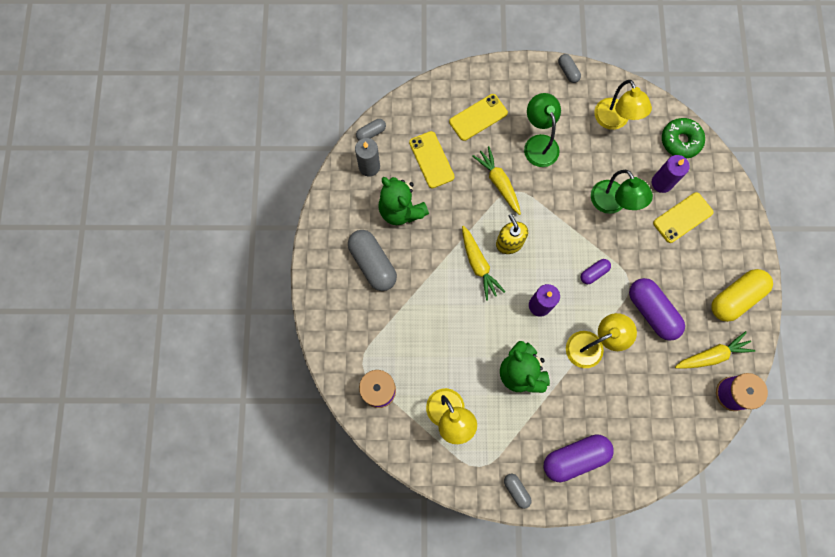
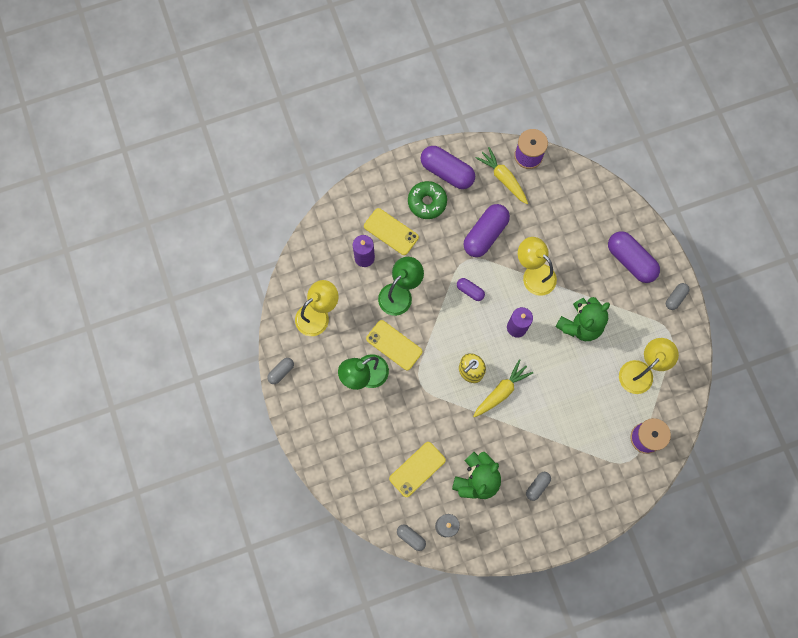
camera: 110 degrees left, 0 degrees up
grey capsule [348,230,397,291] -> grey capsule [526,472,551,501], size x0.51
yellow phone [449,94,508,141] -> yellow phone moved to [366,320,422,370]
yellow carrot [472,146,521,215] -> none
green donut [662,118,705,159] -> green donut moved to [408,181,447,219]
yellow capsule [711,269,773,322] -> purple capsule [421,146,475,189]

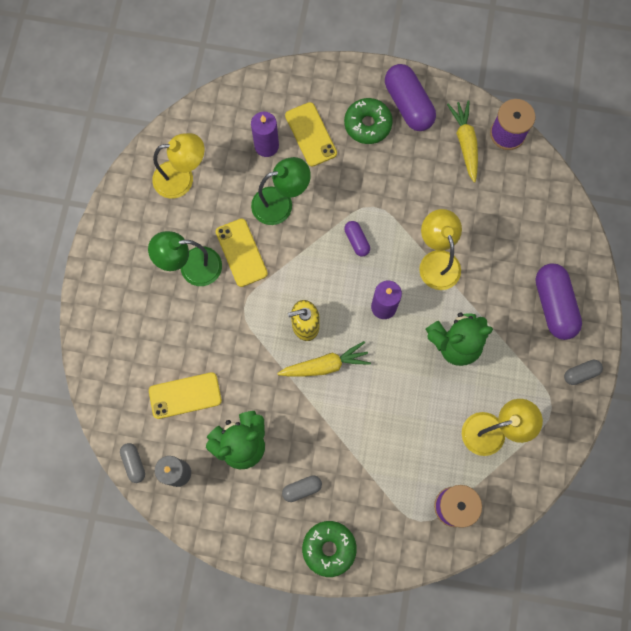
camera: 30 degrees right, 0 degrees up
grey capsule [267,358,294,384] -> none
purple capsule [463,204,510,257] -> none
none -> green donut [302,521,357,577]

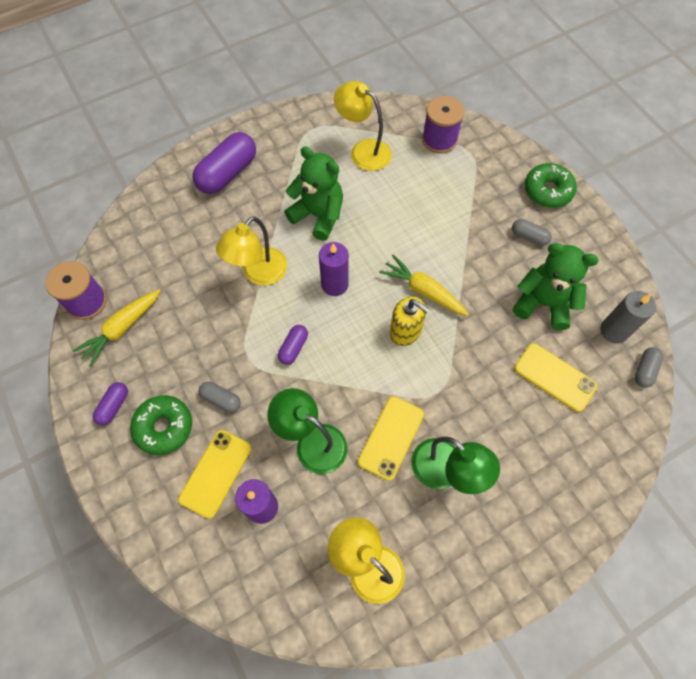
camera: 130 degrees left, 10 degrees down
purple capsule [385,64,436,131] -> purple capsule [93,382,128,425], size x0.51
grey capsule [564,360,603,385] -> grey capsule moved to [198,381,241,413]

